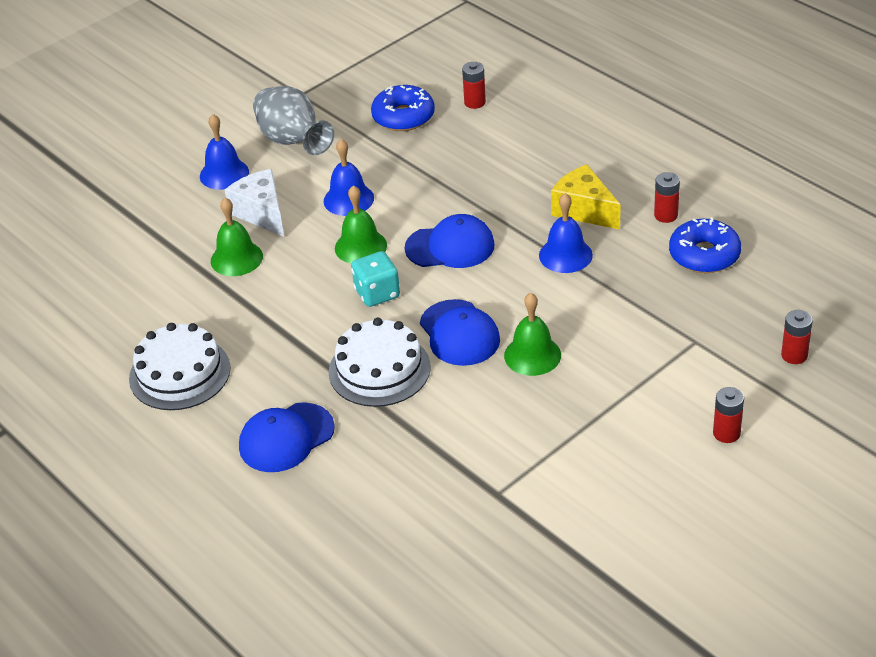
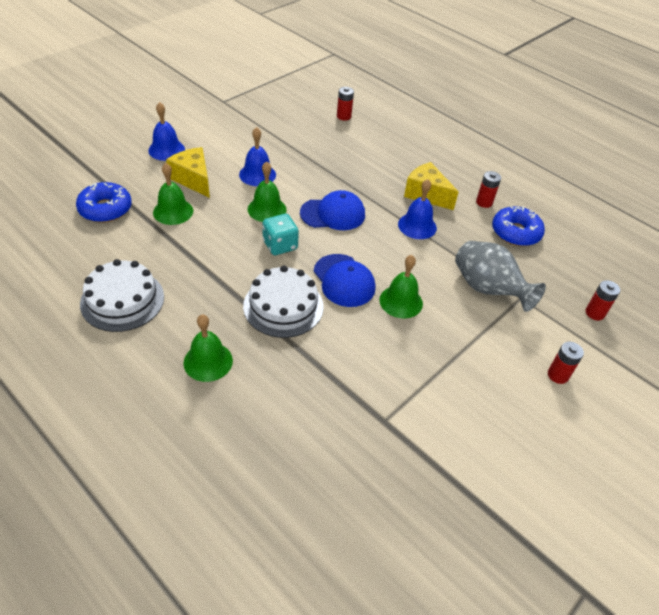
camera: 10 degrees left, 5 degrees up
white cheese [225,169,284,236] -> yellow cheese [166,147,210,198]
blue cap [239,402,335,472] -> green bell [184,314,233,382]
grey vase [253,86,334,155] -> grey vase moved to [455,241,546,312]
blue donut [371,85,435,131] -> blue donut moved to [76,182,132,223]

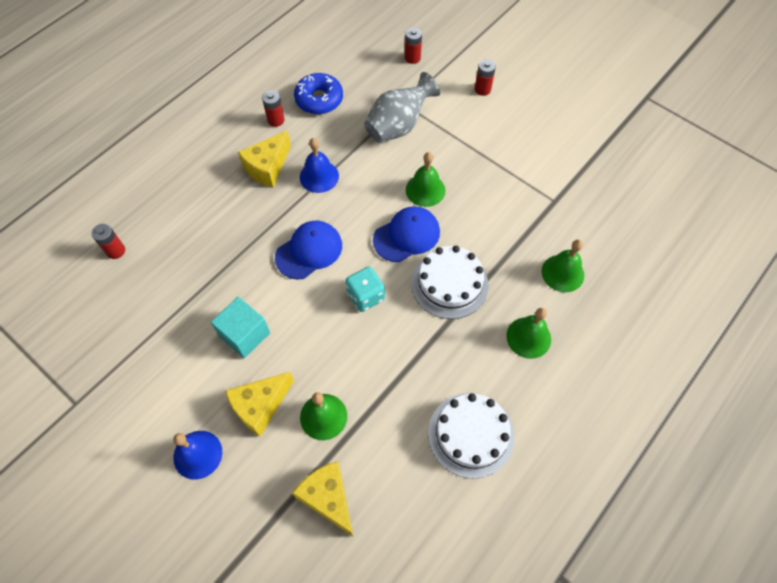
camera: 90 degrees left, 15 degrees up
blue donut [76,182,132,223] -> yellow cheese [292,461,353,536]
blue bell [239,127,276,186] -> turquoise cube [211,297,270,358]
green bell [248,161,287,222] -> green bell moved to [541,240,584,292]
blue cap [300,190,365,230] -> blue cap turned 60 degrees clockwise [275,221,342,279]

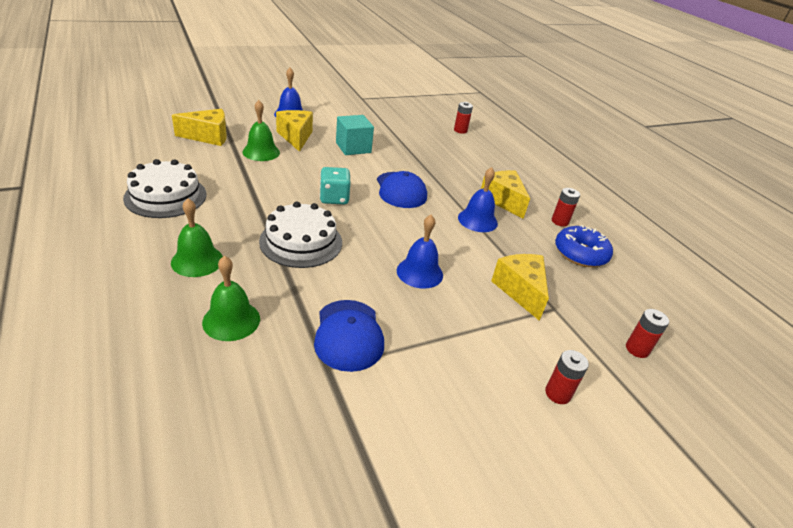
camera: 110 degrees right, 25 degrees down
grey vase [364,72,440,143] -> yellow cheese [491,254,549,321]
blue cap [373,206,440,262] -> blue cap moved to [314,300,384,372]
green bell [406,152,445,207] -> blue bell [397,215,443,289]

